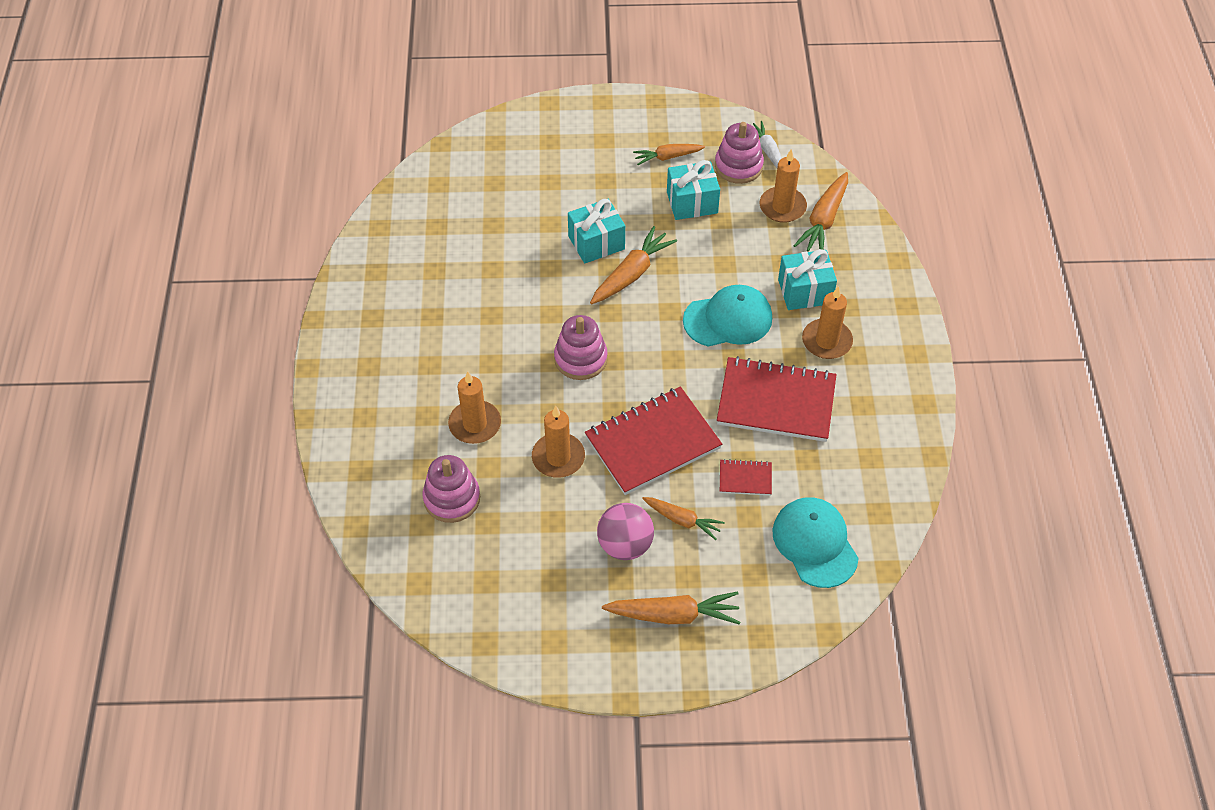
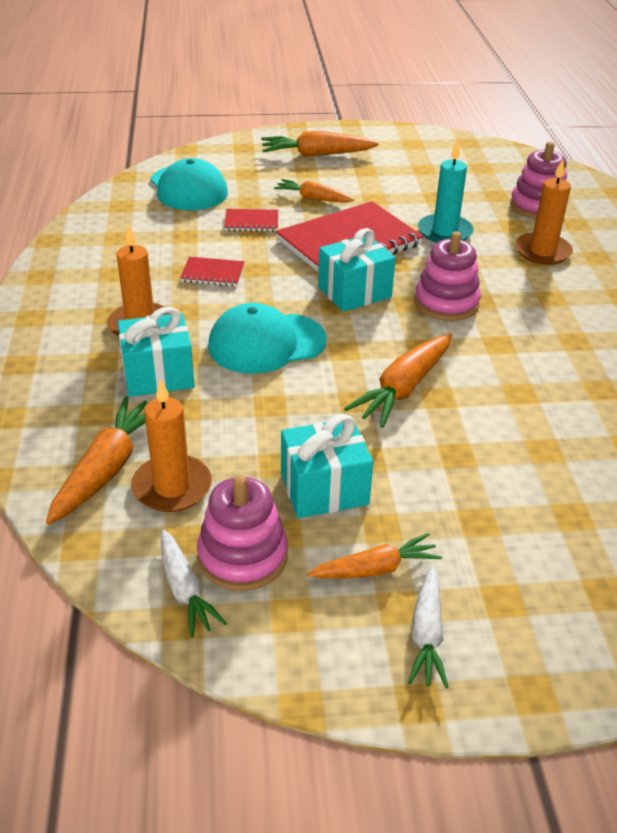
camera: 175 degrees right, 15 degrees down
orange candle [532,406,585,478] -> turquoise candle [418,140,474,243]
turquoise gift [568,199,625,263] -> turquoise gift moved to [318,228,396,312]
pink ball [597,503,654,560] -> none
red notebook [717,356,837,442] -> red notebook [180,257,245,286], size x0.45
none -> white carrot [408,566,449,688]

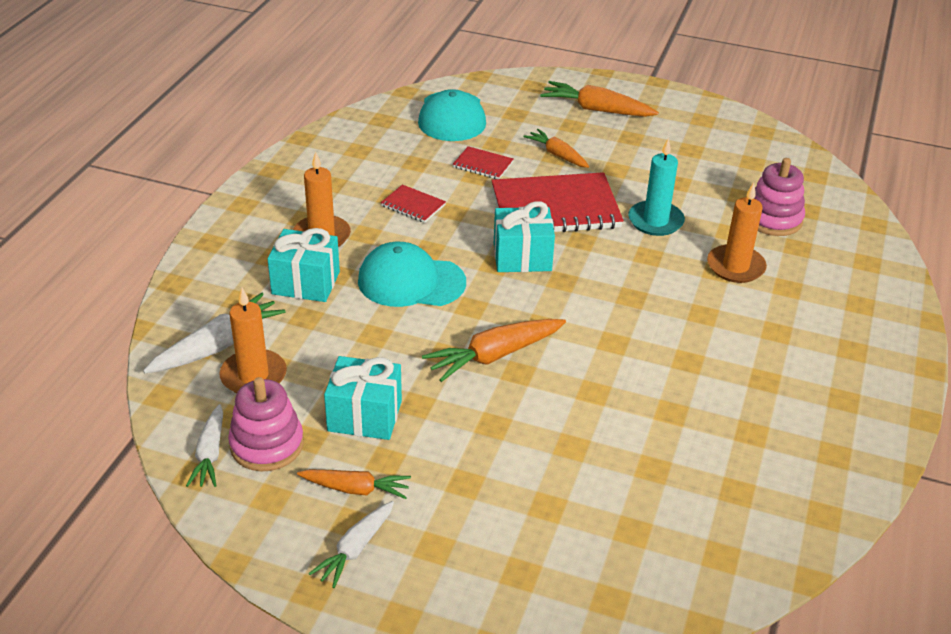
camera: 25 degrees right, 0 degrees up
orange carrot [46,396,148,525] -> white carrot [143,293,286,373]
pink stacking toy [415,232,481,321] -> none

